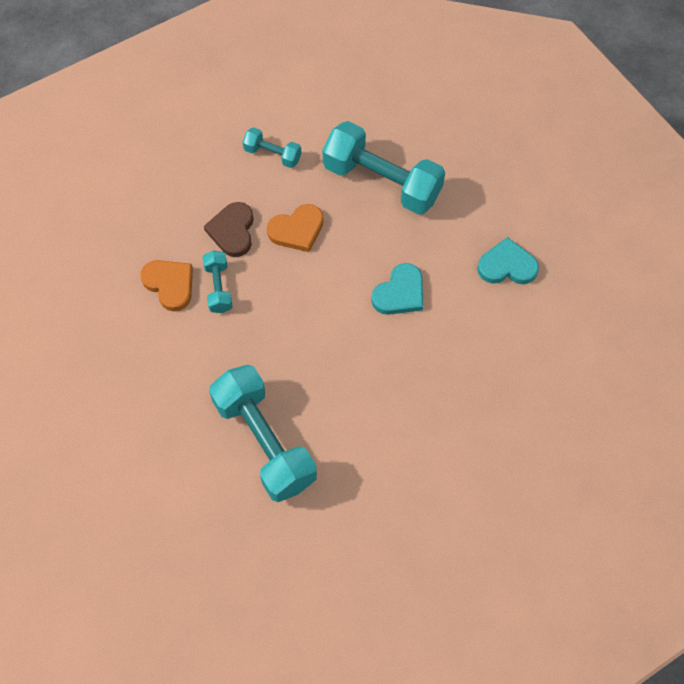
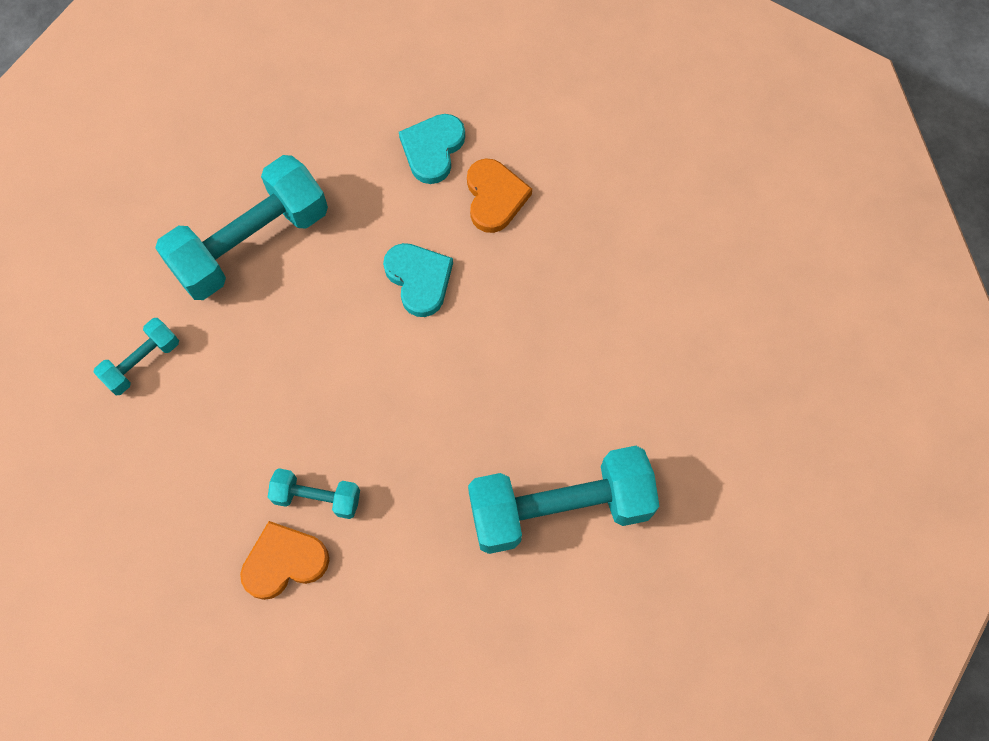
camera: 70 degrees left, 5 degrees up
brown heart [204,202,254,257] -> none
orange heart [267,204,324,252] -> orange heart moved to [467,158,532,233]

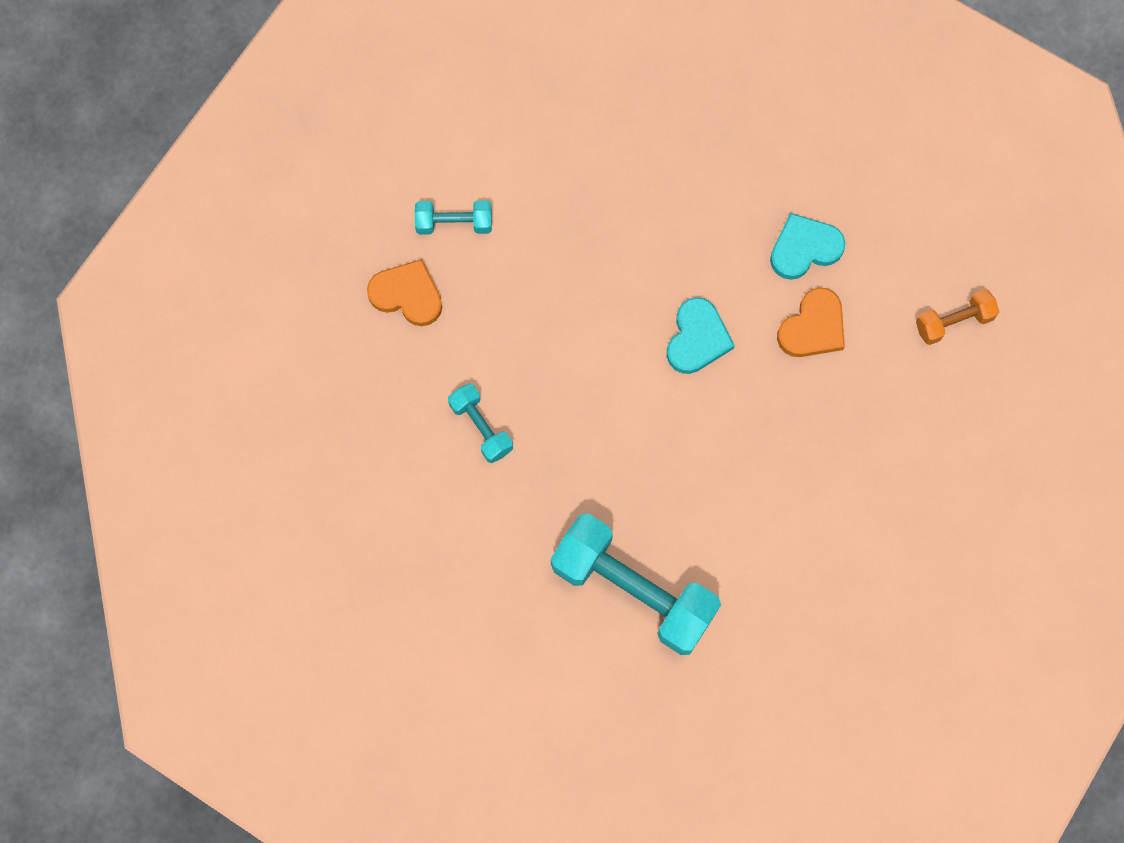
camera: 45 degrees right, 5 degrees up
turquoise dumbbell [155,155,328,300] -> none
orange heart [240,521,329,600] -> orange heart moved to [367,259,442,326]
none -> orange dumbbell [916,289,999,345]

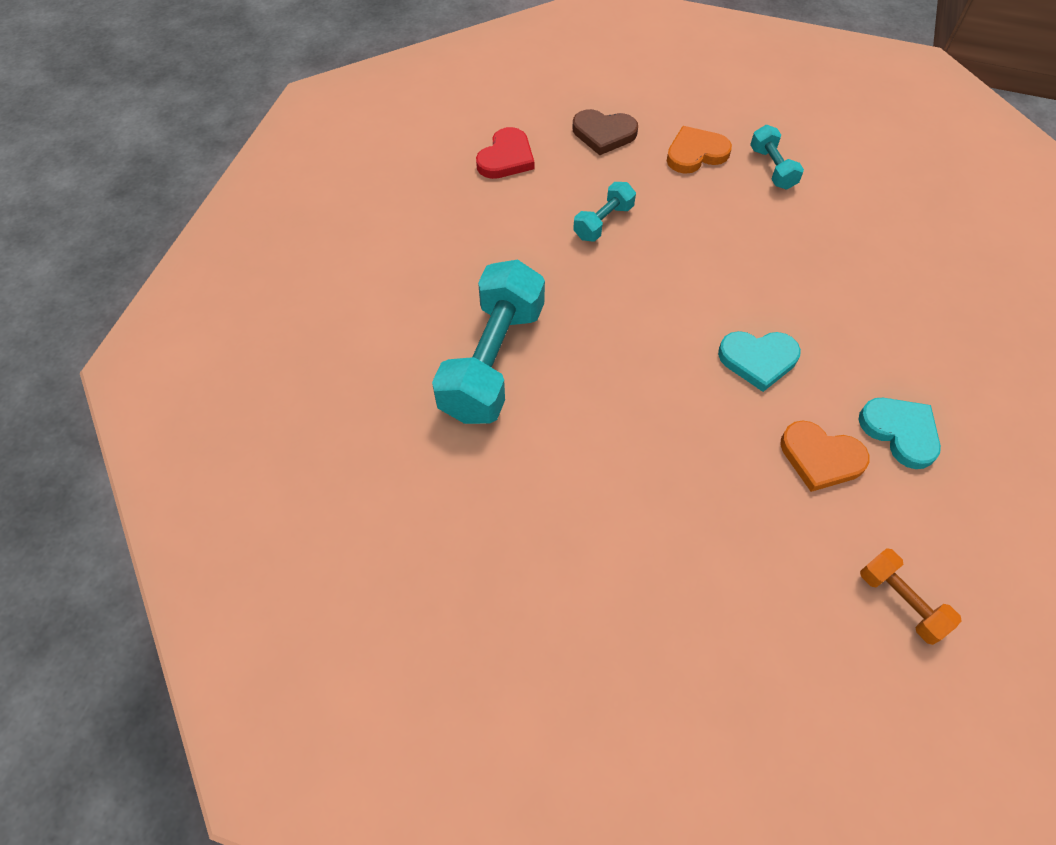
camera: 75 degrees right, 15 degrees down
orange heart [367,259,442,326] -> orange heart turned 120 degrees counterclockwise [667,126,732,174]
none -> red heart [476,127,534,179]
none -> brown heart [573,109,638,155]

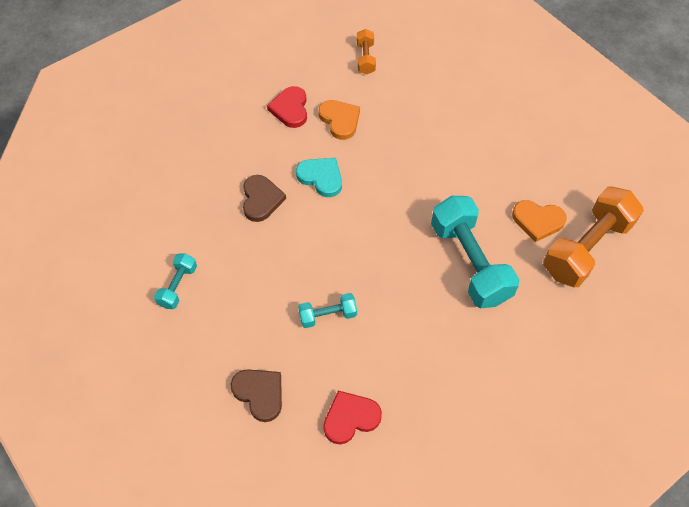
camera: 145 degrees left, 0 degrees up
turquoise dumbbell [432,259,545,424] -> turquoise dumbbell turned 75 degrees counterclockwise [431,196,519,308]
orange heart [667,126,732,174] -> orange heart moved to [512,200,567,242]
turquoise heart [858,398,941,469] -> red heart [267,86,307,128]
none -> brown heart [243,175,286,222]
none -> orange dumbbell [543,187,644,287]

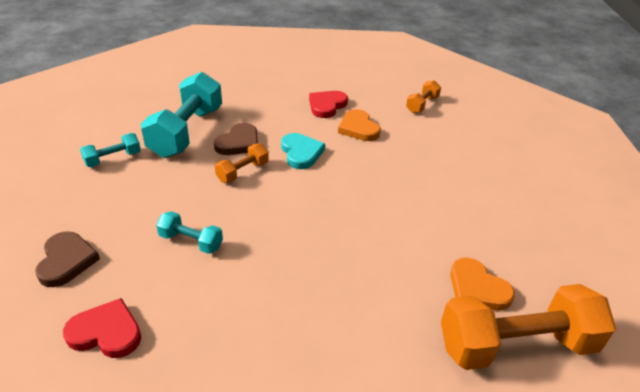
camera: 35 degrees right, 20 degrees down
orange heart [318,100,360,140] -> orange heart turned 150 degrees clockwise [338,109,381,141]
turquoise dumbbell [431,196,519,308] -> turquoise dumbbell moved to [141,72,222,158]
none -> orange dumbbell [215,143,269,183]

